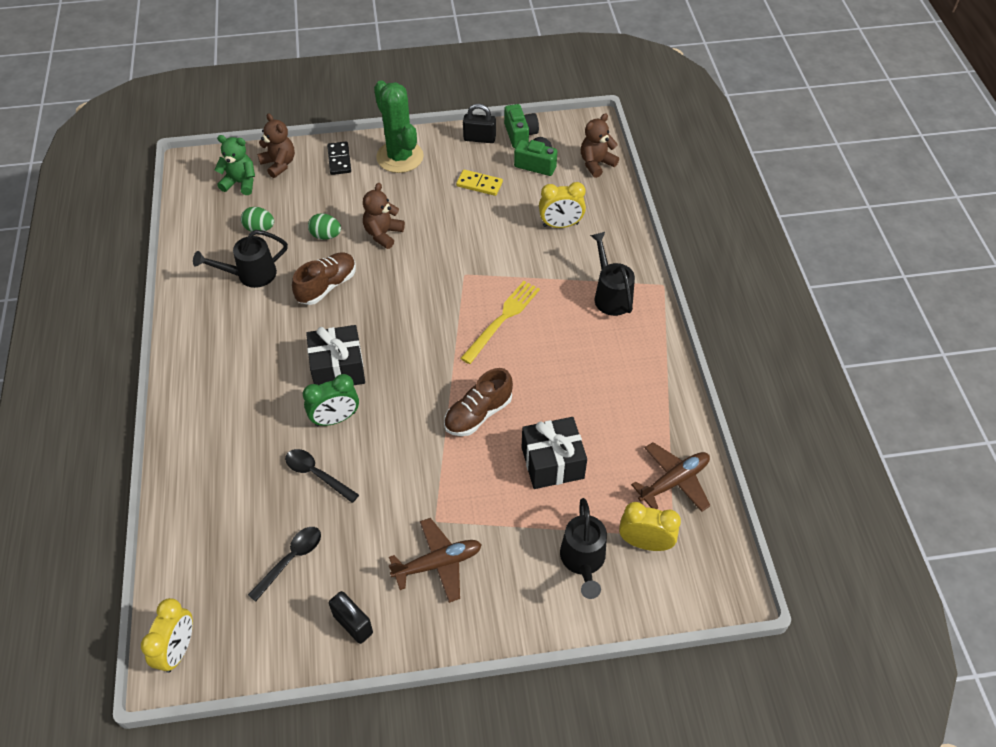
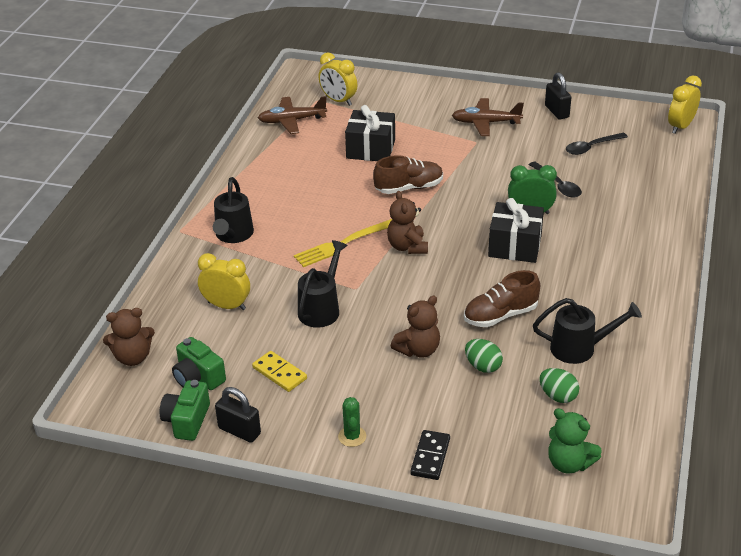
camera: 155 degrees left, 15 degrees down
brown teddy bear [257,113,295,178] -> brown teddy bear moved to [387,191,428,254]
green cactus [374,80,424,173] -> green cactus [338,397,366,447], size x0.44
black watering can [560,498,607,599] -> black watering can moved to [298,240,348,328]

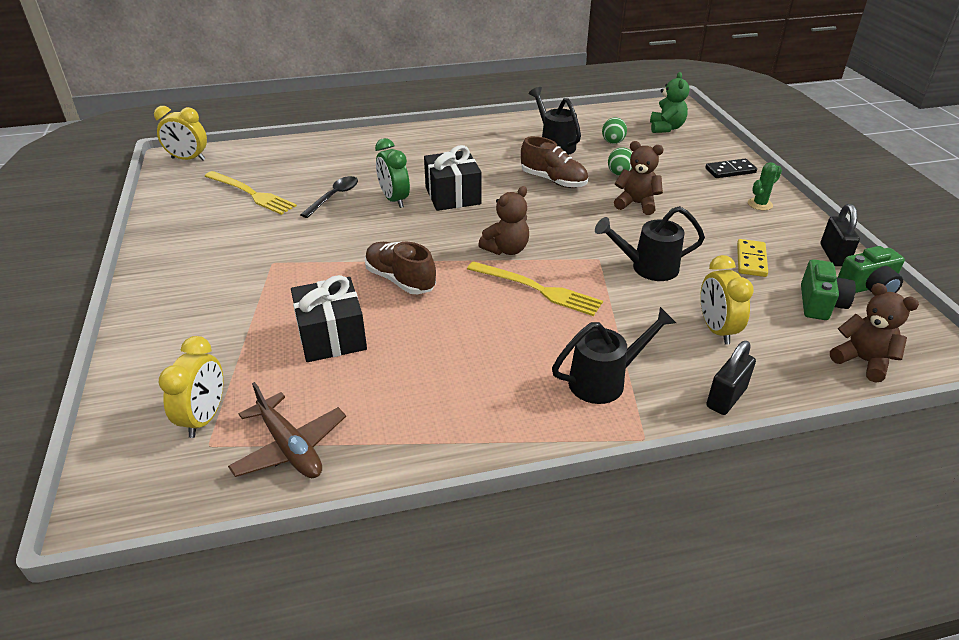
camera: 120 degrees left, 0 degrees up
brown plane [452,98,524,136] -> none
black padlock [545,72,571,120] -> black padlock moved to [706,341,756,415]
black spoon [566,133,628,155] -> yellow fork [205,171,297,215]

